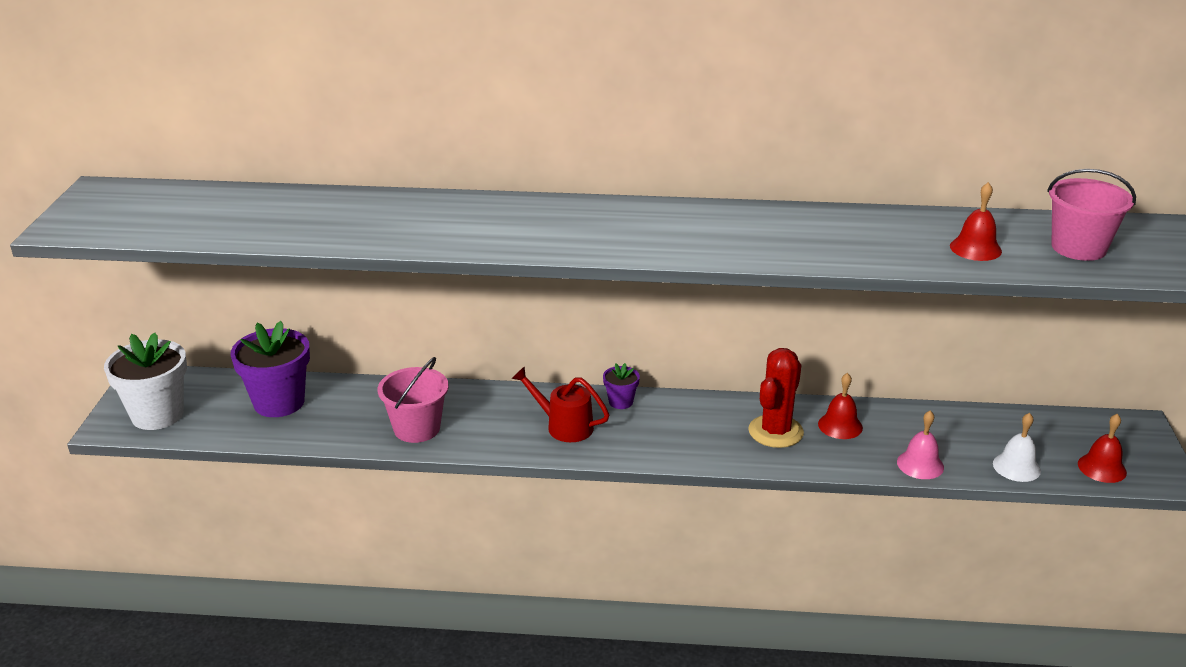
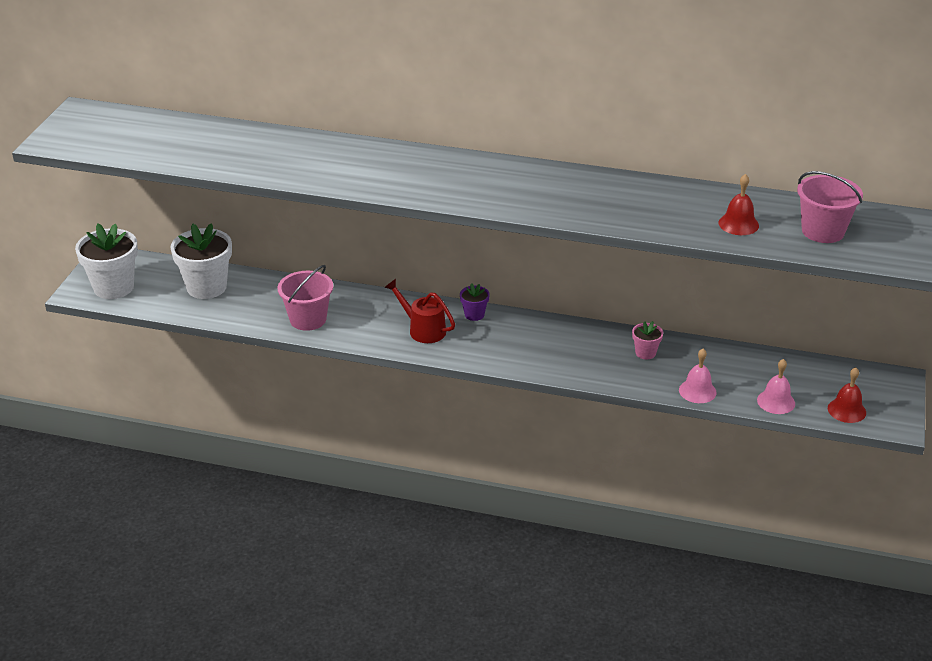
camera: 10 degrees right, 5 degrees up
purple flower pot [231,321,310,417] -> white flower pot [170,223,232,299]
red cactus [749,348,804,448] -> none
red bell [818,373,863,439] -> pink flower pot [632,321,663,359]
white bell [993,413,1041,482] -> pink bell [757,359,795,414]

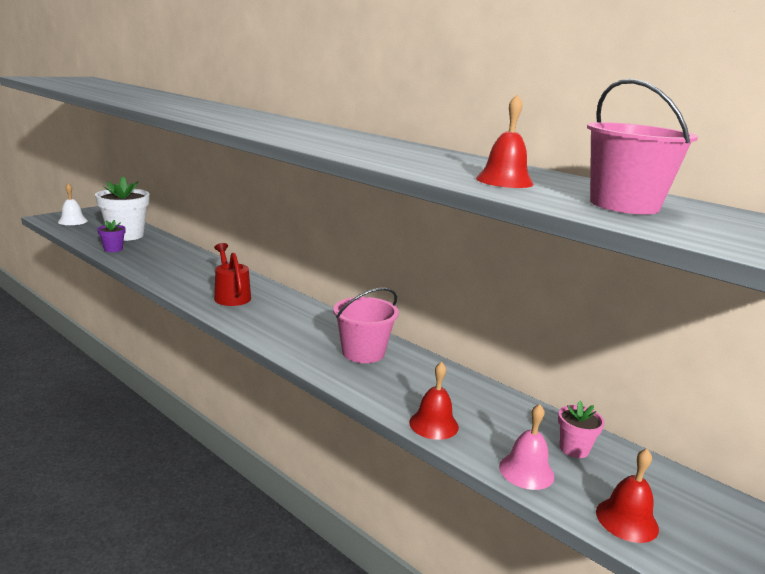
camera: 25 degrees right, 15 degrees down
white flower pot [75,224,138,299] -> white bell [58,183,88,225]
pink bucket [278,265,333,331] -> pink bucket moved to [334,288,399,363]
purple flower pot [460,283,490,321] -> purple flower pot moved to [97,220,125,252]
pink flower pot [632,321,663,359] -> pink flower pot moved to [558,401,605,458]
pink bell [679,349,717,403] -> red bell [409,362,459,440]

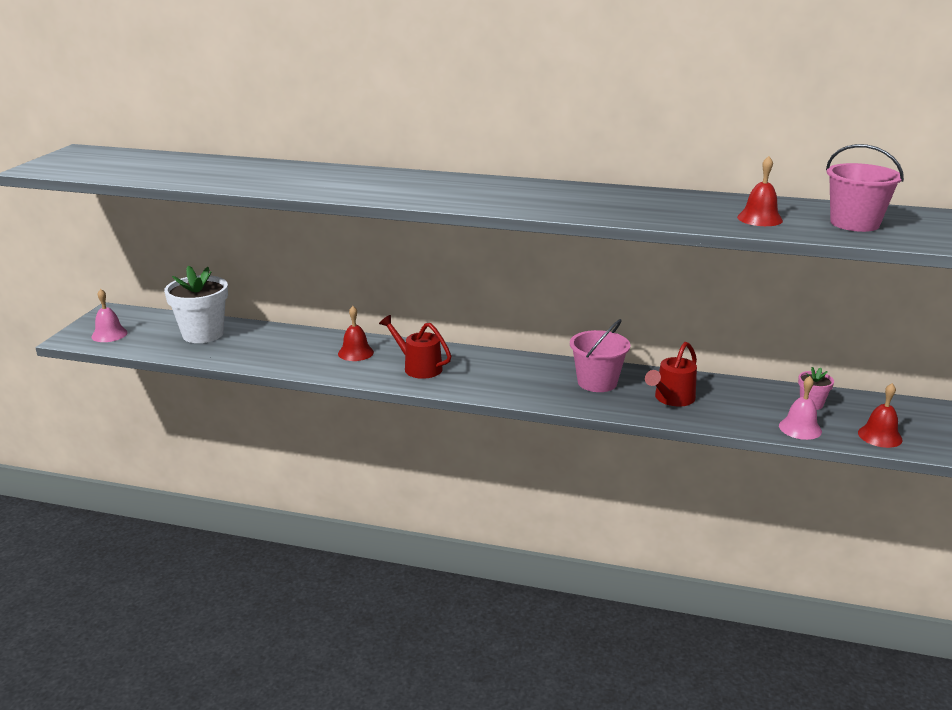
camera: 25 degrees left, 5 degrees up
white bell [58,183,88,225] -> pink bell [91,289,128,342]
purple flower pot [97,220,125,252] -> none
red bell [409,362,459,440] -> red bell moved to [338,306,374,361]
none -> red watering can [645,342,697,407]

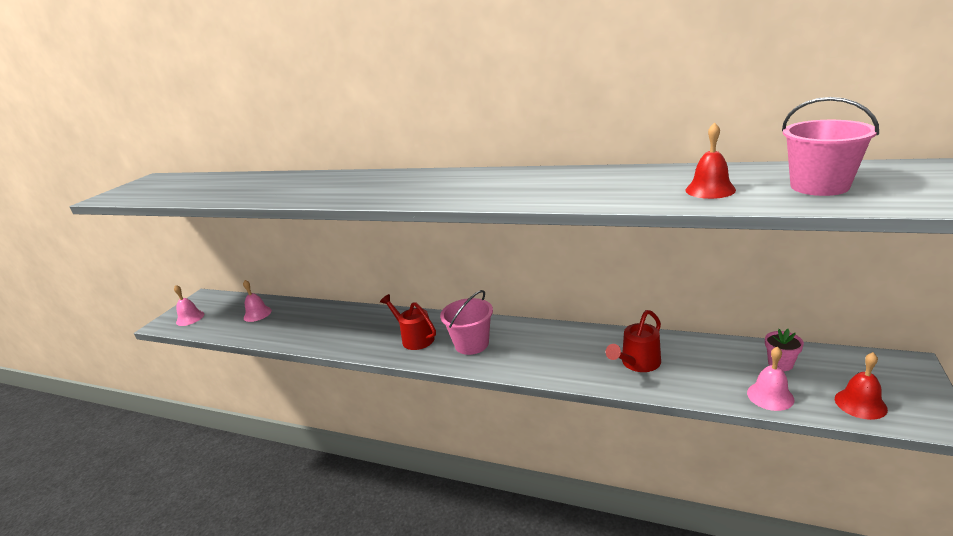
camera: 10 degrees right, 0 degrees up
white flower pot [164,265,228,343] -> pink bell [243,280,272,322]
red bell [338,306,374,361] -> none
pink bucket [570,319,630,392] -> pink bucket moved to [440,290,493,355]

